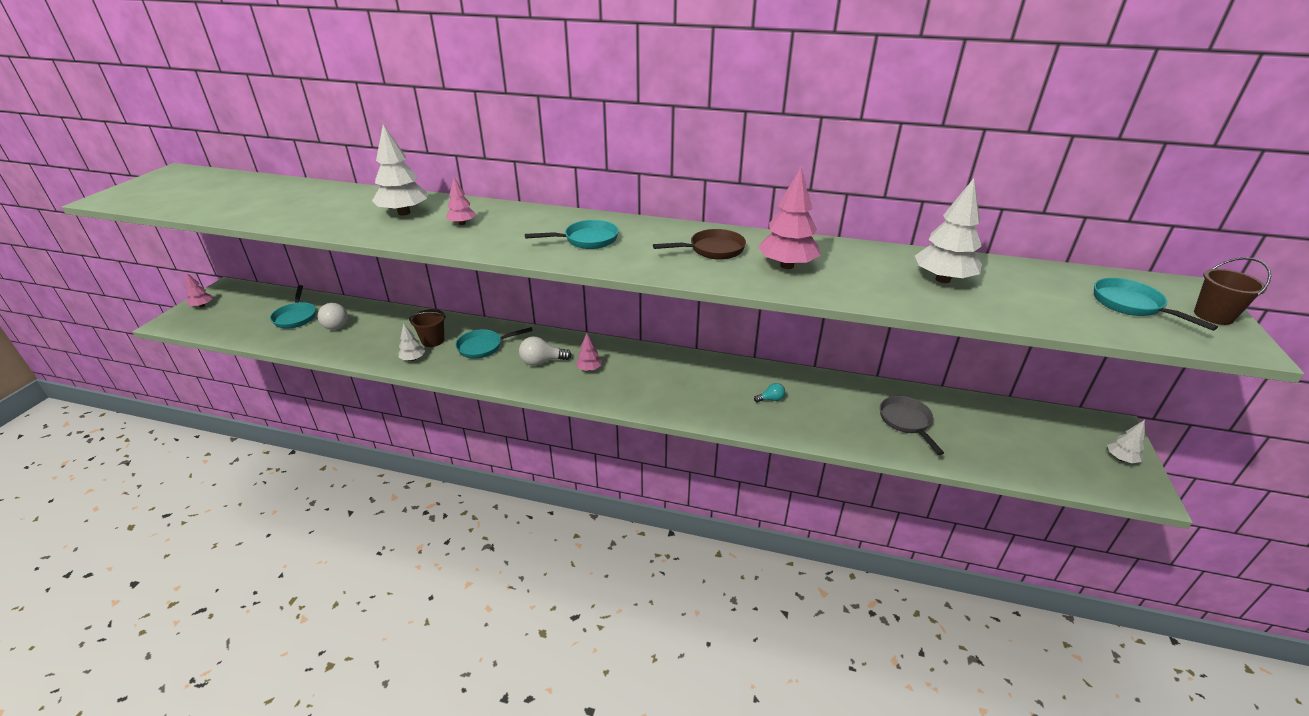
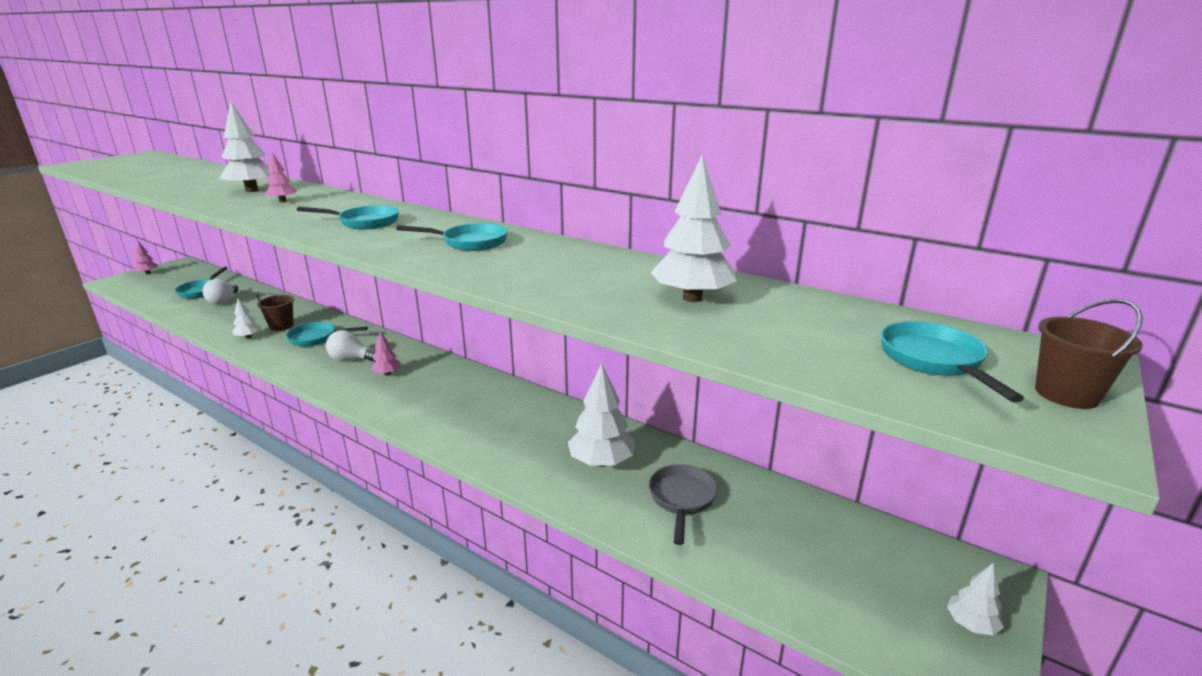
camera: 20 degrees right, 10 degrees down
brown pan [653,229,746,260] -> turquoise pan [396,223,508,251]
turquoise light bulb [754,383,785,402] -> none
pink tree [758,167,820,269] -> none
none -> white tree [568,364,635,467]

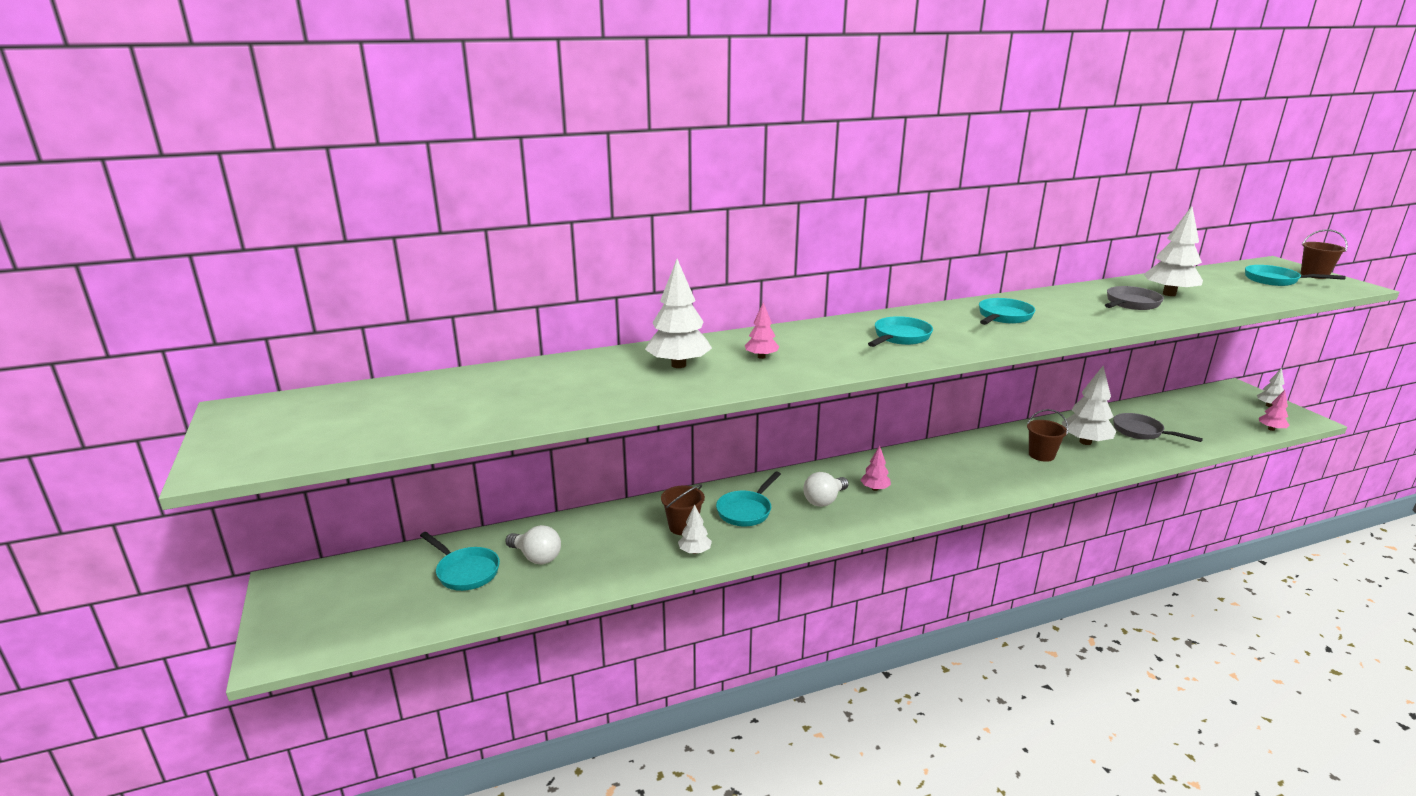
camera: 55 degrees left, 0 degrees up
pink tree [135,241,159,274] -> pink tree moved to [1259,390,1289,431]
none -> brown bucket [1027,409,1068,462]
none -> grey pan [1105,286,1164,310]

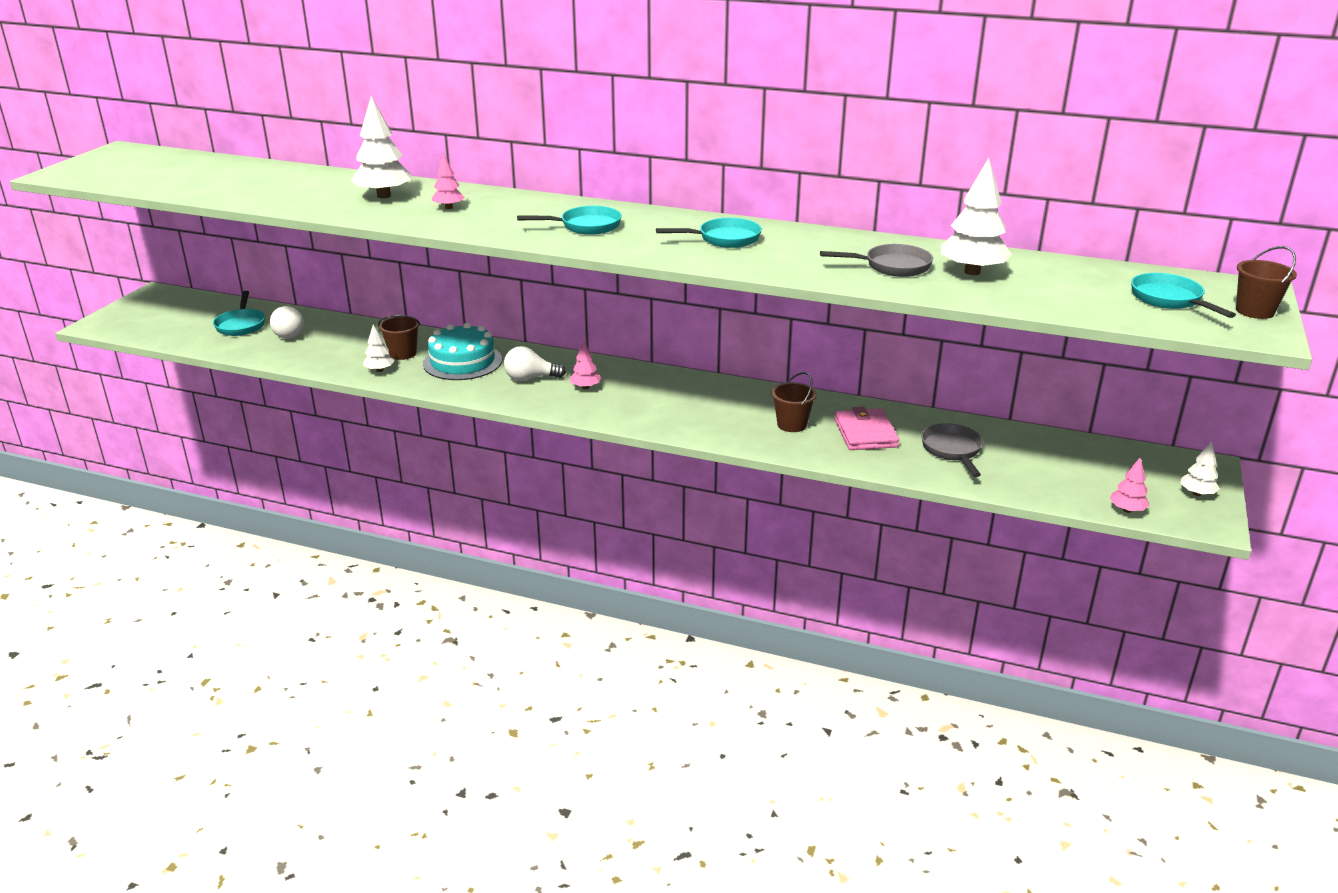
camera: 40 degrees right, 5 degrees up
turquoise pan [716,471,781,526] -> turquoise cake [423,323,502,380]
white tree [1062,366,1116,445] -> pink wallet [834,407,899,450]

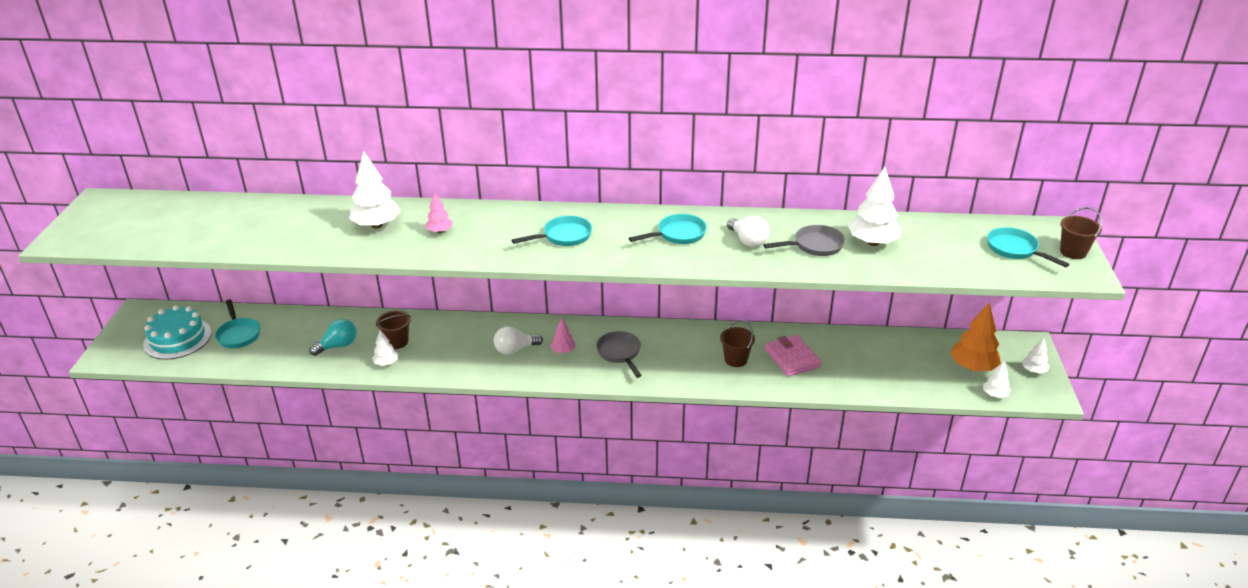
camera: 15 degrees left, 5 degrees up
white light bulb [270,306,304,339] -> white light bulb moved to [727,216,770,247]
turquoise cake [423,323,502,380] -> turquoise cake moved to [143,305,212,359]
grey pan [921,423,983,477] -> grey pan moved to [596,331,642,378]
pink tree [1110,457,1150,513] -> white tree [983,361,1011,398]
none -> turquoise light bulb [309,319,357,356]
none -> orange tree [951,303,1001,371]

